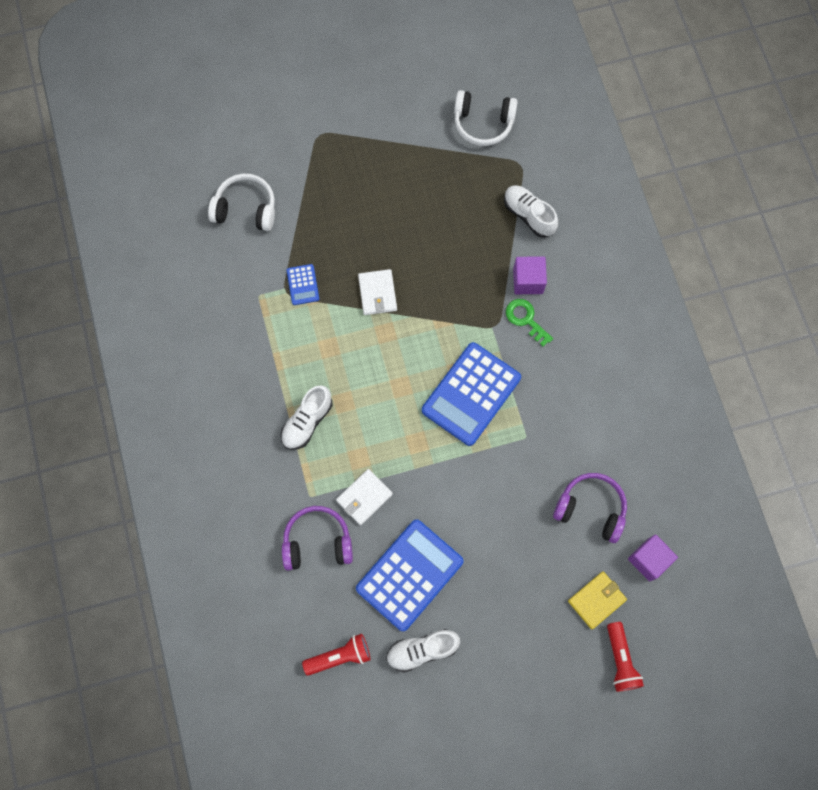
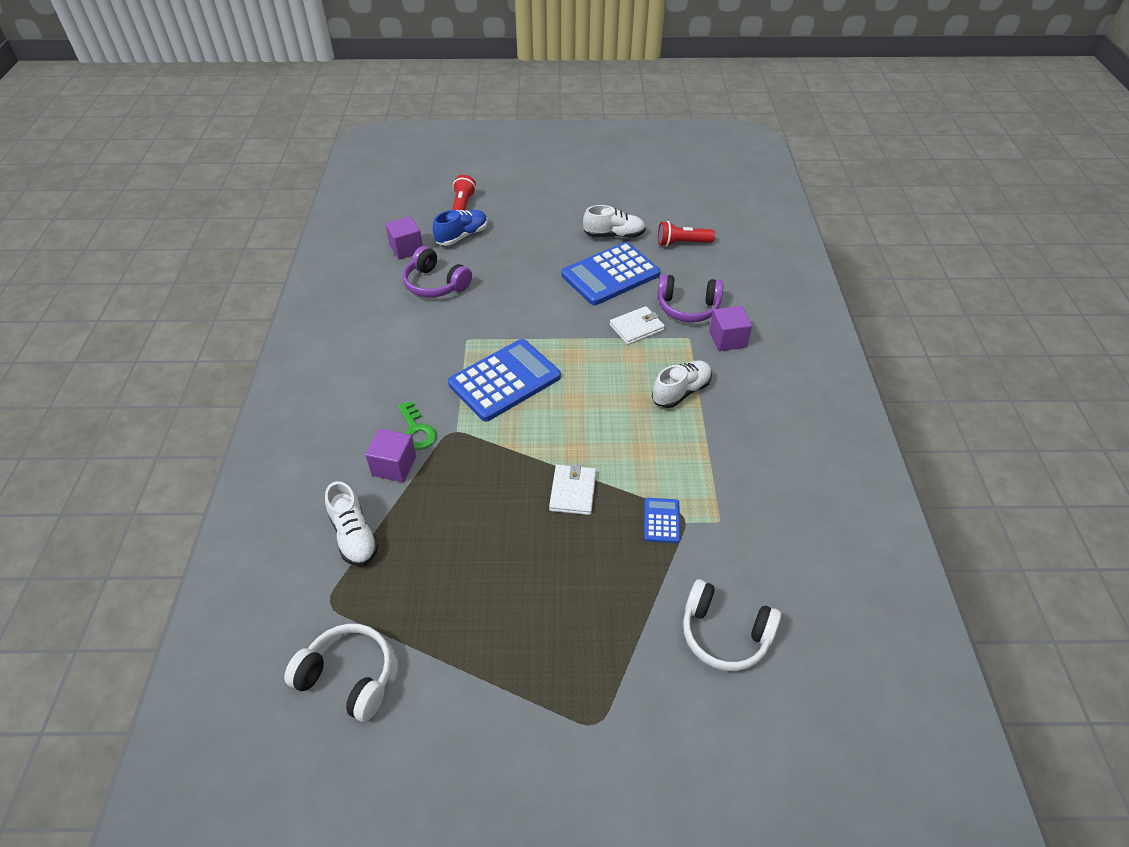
camera: 165 degrees left, 25 degrees down
yellow wallet [568,571,627,629] -> blue shoe [433,210,488,246]
none -> purple cube [709,306,752,351]

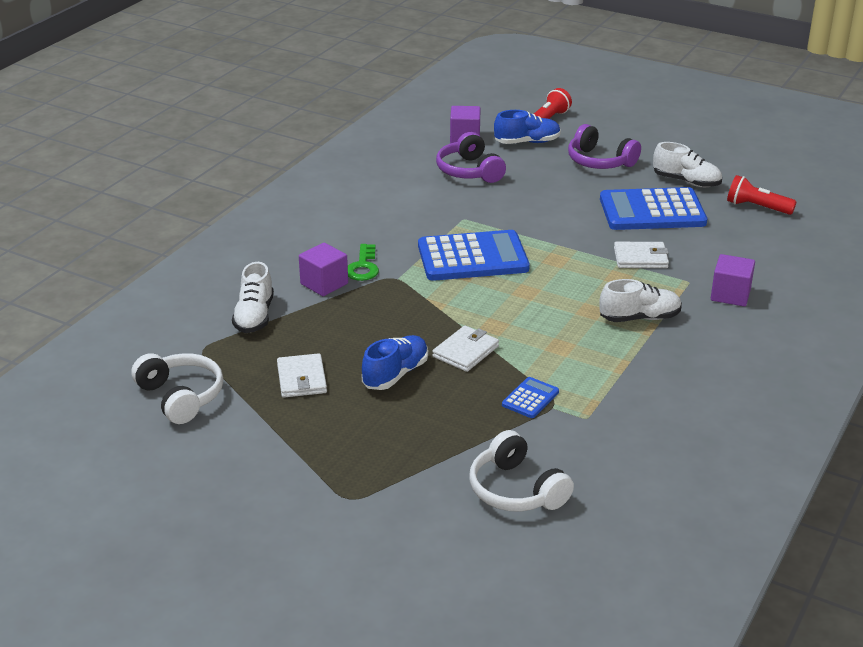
camera: 30 degrees right, 15 degrees down
purple headphones [657,274,724,322] -> purple headphones moved to [568,124,641,169]
none -> white wallet [277,353,327,398]
none -> blue shoe [362,335,428,390]

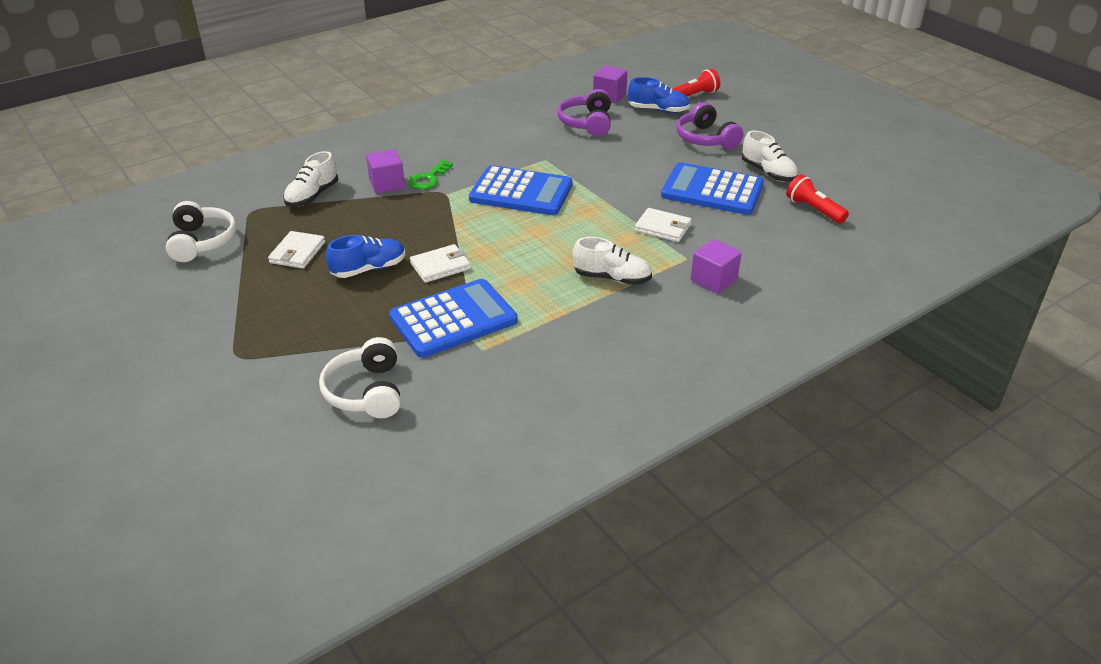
camera: 25 degrees right, 5 degrees up
blue calculator [502,377,559,418] -> blue calculator [389,279,518,358], size x2.23

